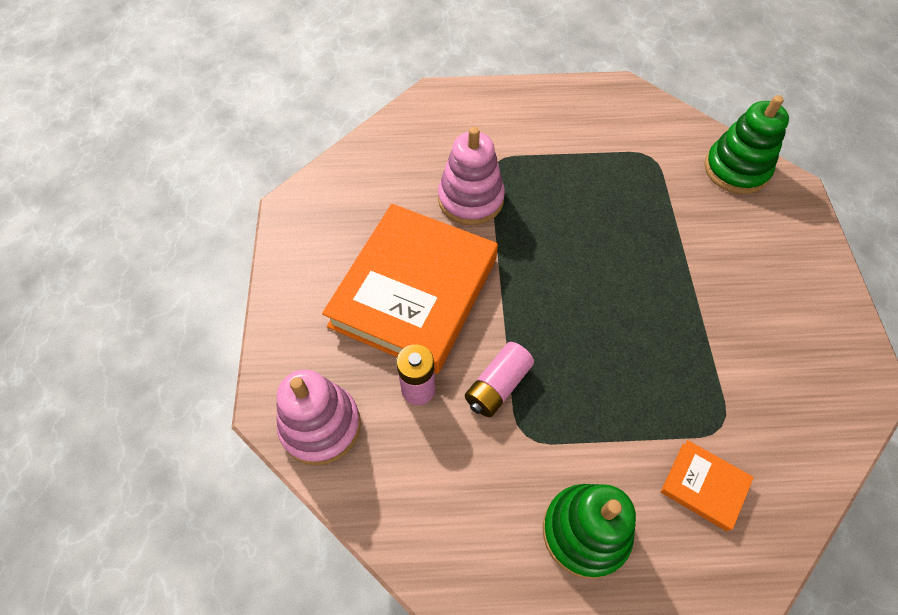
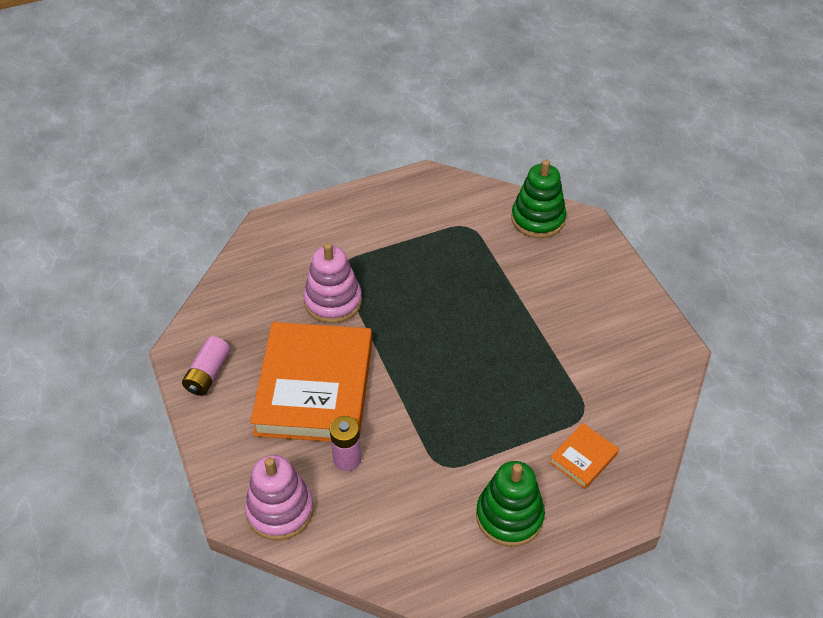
camera: 20 degrees left, 10 degrees down
pink battery [465,342,534,417] -> pink battery moved to [182,336,230,396]
orange book [661,440,754,531] -> orange book turned 60 degrees counterclockwise [549,423,619,489]

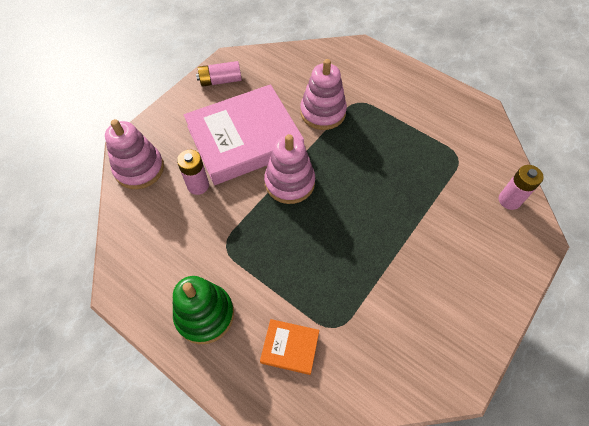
camera: 60 degrees right, 10 degrees up
orange book [250,322,372,442] -> pink book [184,84,304,185]
green stacking toy [511,159,566,238] -> pink battery [499,165,544,210]
none -> pink stacking toy [264,134,315,204]

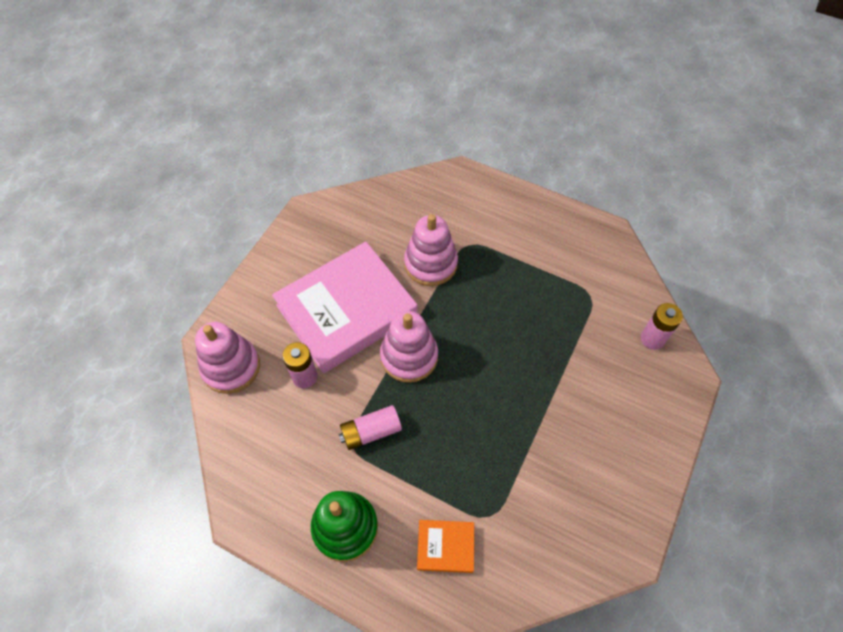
camera: 10 degrees left, 0 degrees up
pink battery [196,61,242,87] -> pink battery moved to [339,405,402,450]

